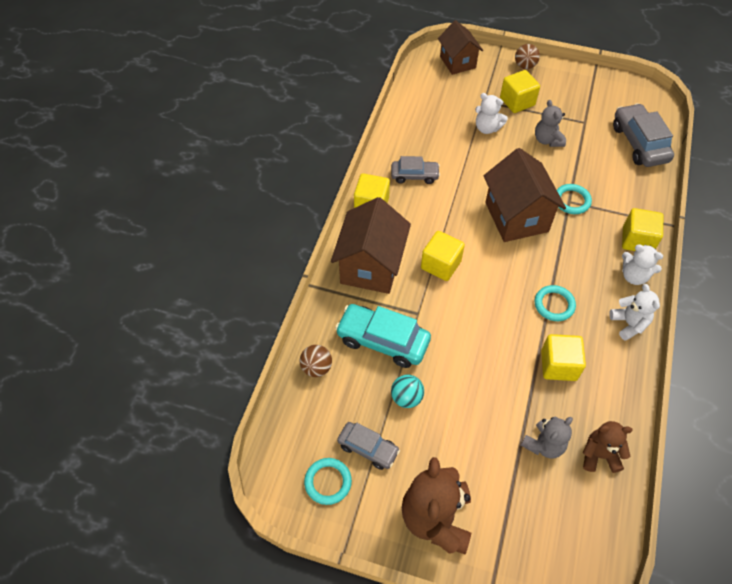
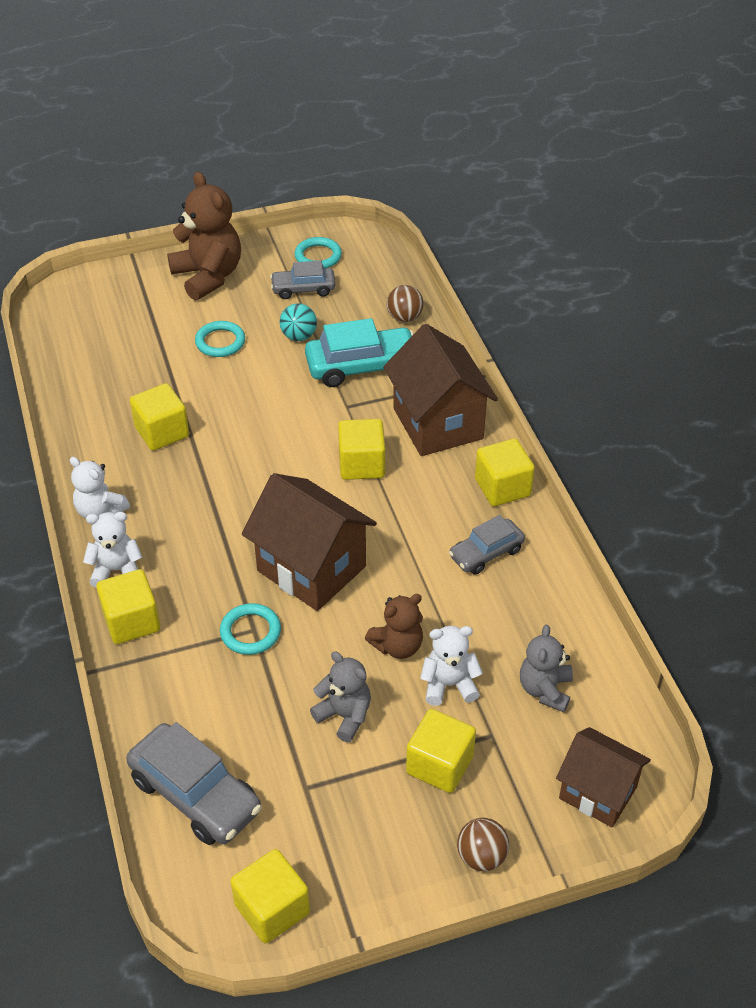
camera: 145 degrees right, 10 degrees down
grey teddy bear [521,417,573,459] -> grey teddy bear moved to [520,625,573,712]
turquoise ring [534,285,576,321] -> turquoise ring moved to [195,321,245,357]
brown teddy bear [583,421,633,473] -> brown teddy bear moved to [365,594,423,659]
none -> yellow cube [230,849,310,943]

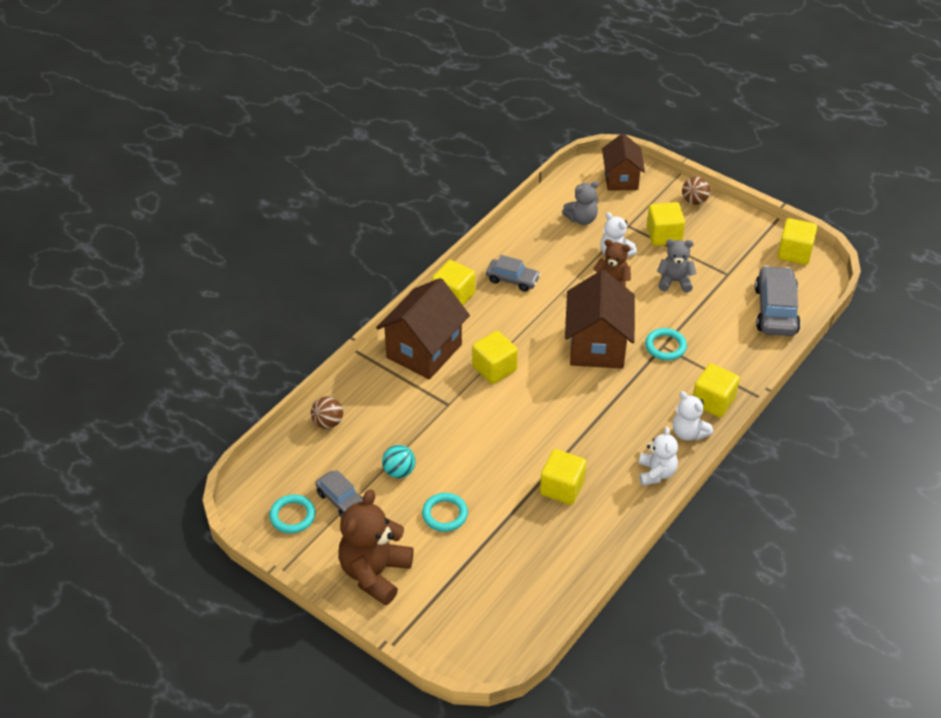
camera: 125 degrees left, 0 degrees up
turquoise car [305,318,414,387] -> none
grey teddy bear [310,652,371,742] -> grey teddy bear turned 90 degrees clockwise [657,239,697,293]

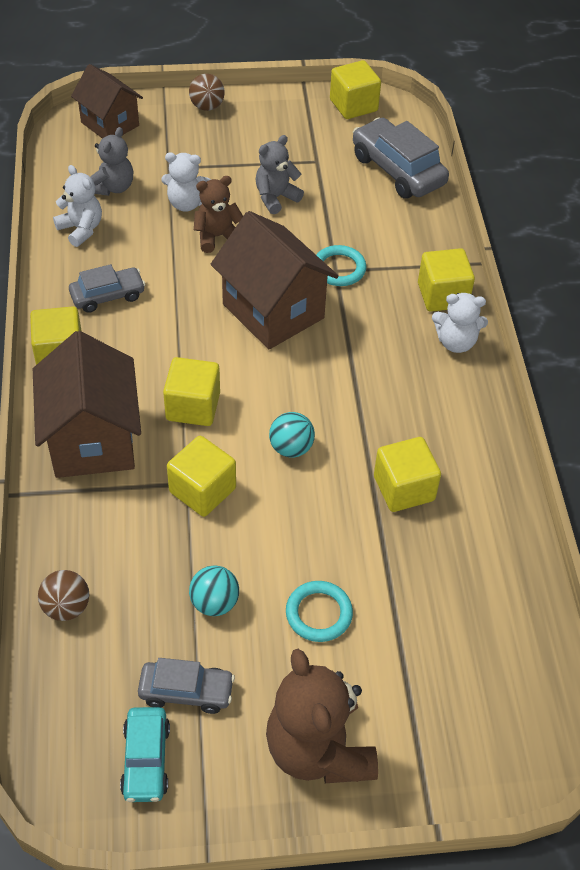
camera: 45 degrees left, 5 degrees up
turquoise ring [269,494,315,533] -> turquoise car [120,707,170,802]
white teddy bear [639,427,678,486] -> white teddy bear moved to [53,165,102,247]
yellow cube [647,202,685,246] -> yellow cube moved to [167,436,236,517]
none -> turquoise ball [269,412,315,458]

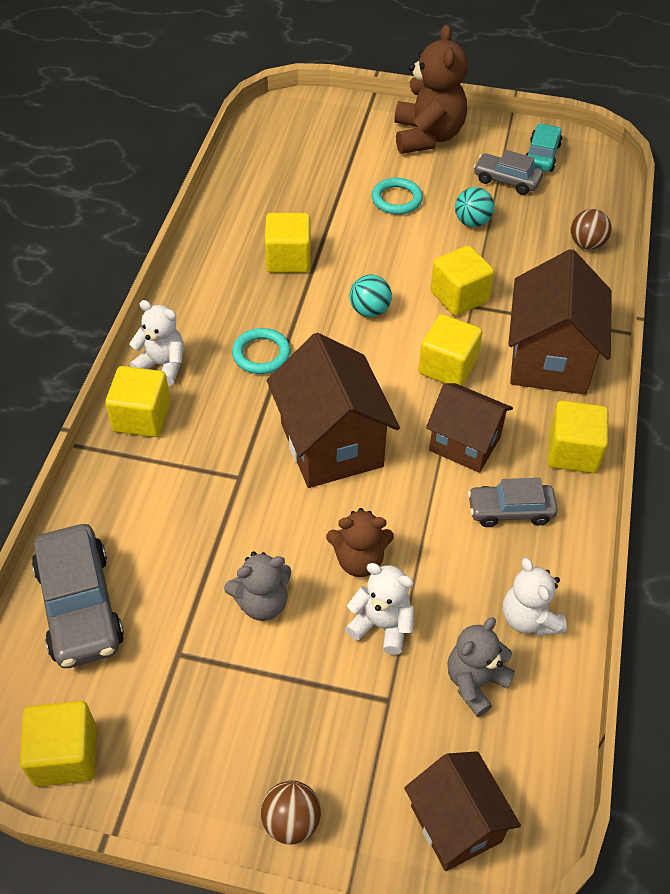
camera: 160 degrees left, 0 degrees up
turquoise ring [316,245,366,286] -> turquoise ring moved to [232,328,291,374]
none -> brown house [426,383,513,473]

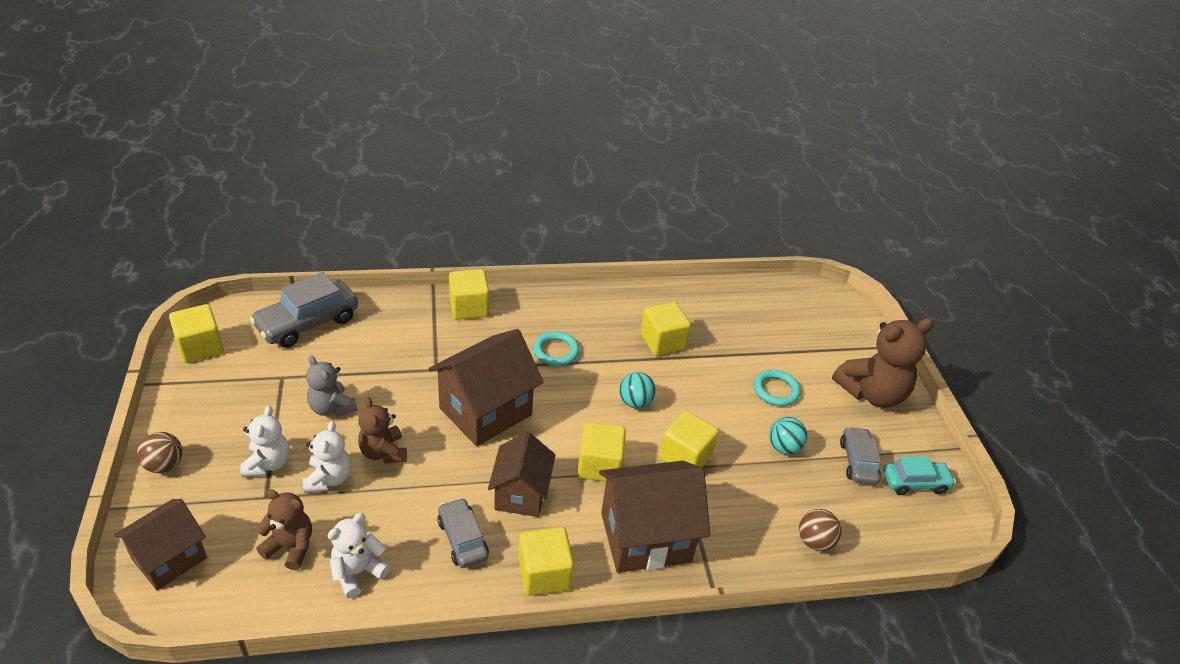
camera: 65 degrees right, 10 degrees down
white teddy bear [129,300,184,386] -> white teddy bear moved to [240,406,290,477]
grey teddy bear [447,617,515,717] -> brown teddy bear [256,489,312,570]

